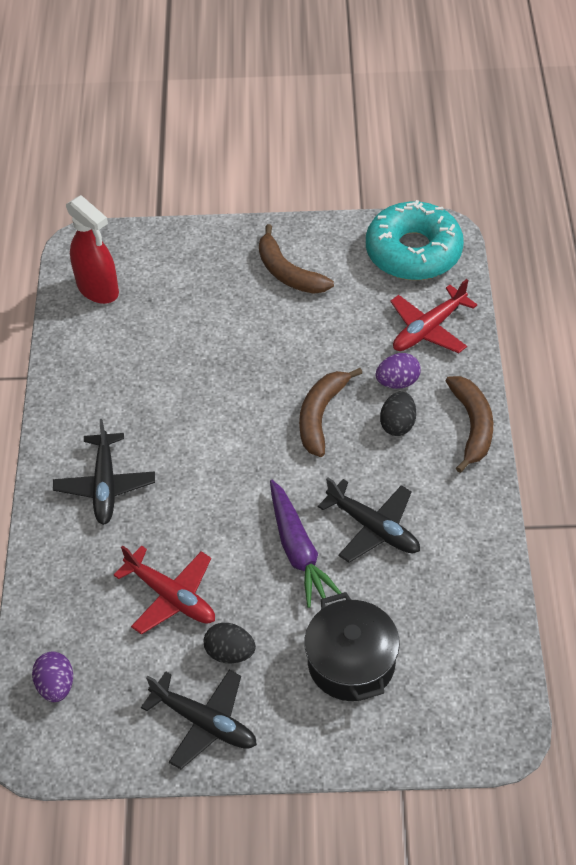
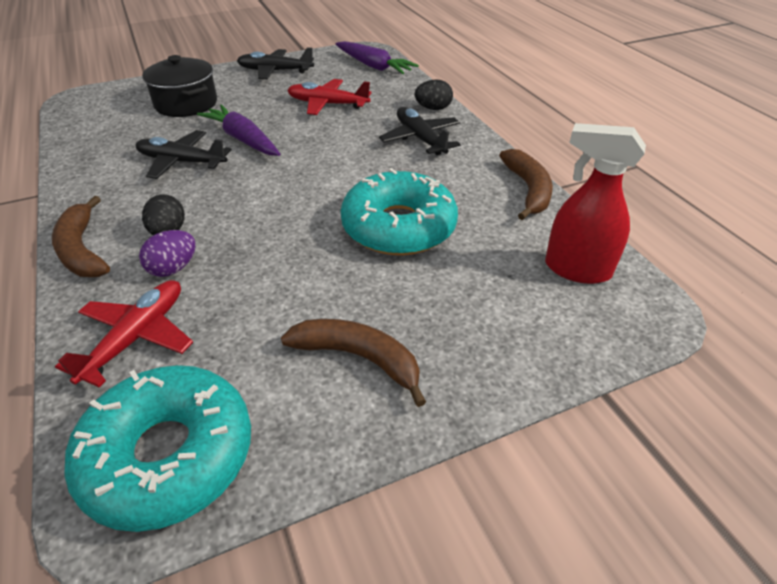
camera: 155 degrees right, 10 degrees down
purple egg [32,652,73,702] -> purple carrot [335,41,419,74]
black egg [204,623,256,663] -> black egg moved to [415,80,453,110]
brown banana [299,368,362,457] -> brown banana moved to [499,149,553,220]
none -> turquoise donut [341,168,458,256]

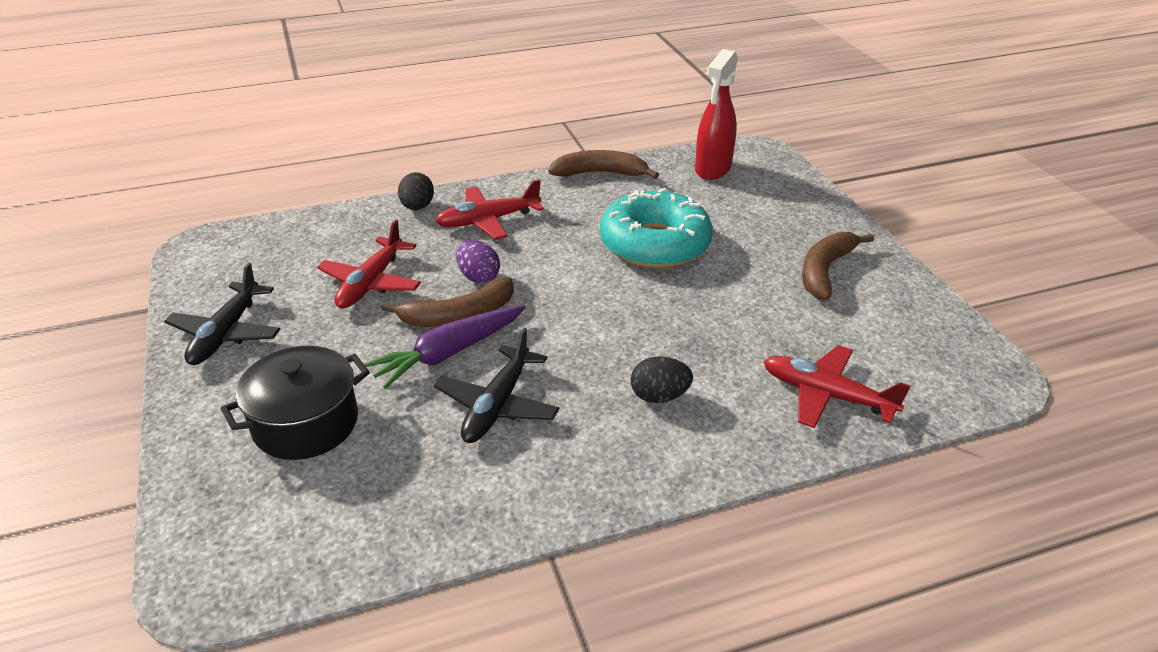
camera: 85 degrees left, 5 degrees down
brown banana [52,196,110,277] -> brown banana moved to [381,277,514,327]
turquoise donut [64,365,251,532] -> none
purple egg [139,230,196,277] -> purple egg moved to [456,240,500,283]
purple carrot [335,41,419,74] -> none
black plane [379,107,461,155] -> red plane [435,179,544,240]

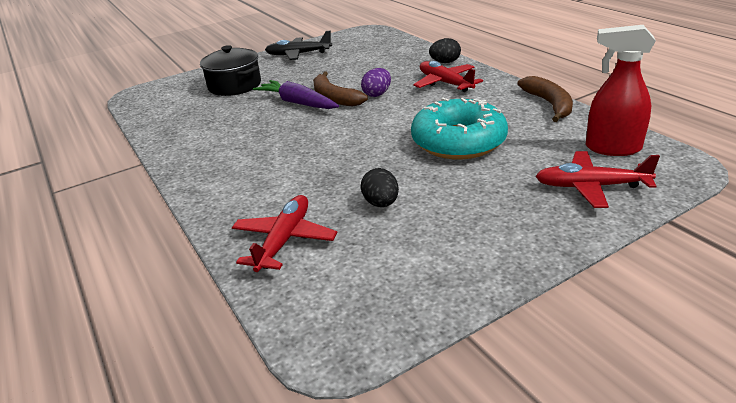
camera: 80 degrees right, 5 degrees down
red plane [317,220,421,309] -> red plane moved to [535,151,660,208]
black plane [434,327,559,443] -> none
black egg [631,356,693,403] -> black egg moved to [361,168,399,207]
brown banana [802,232,874,300] -> none

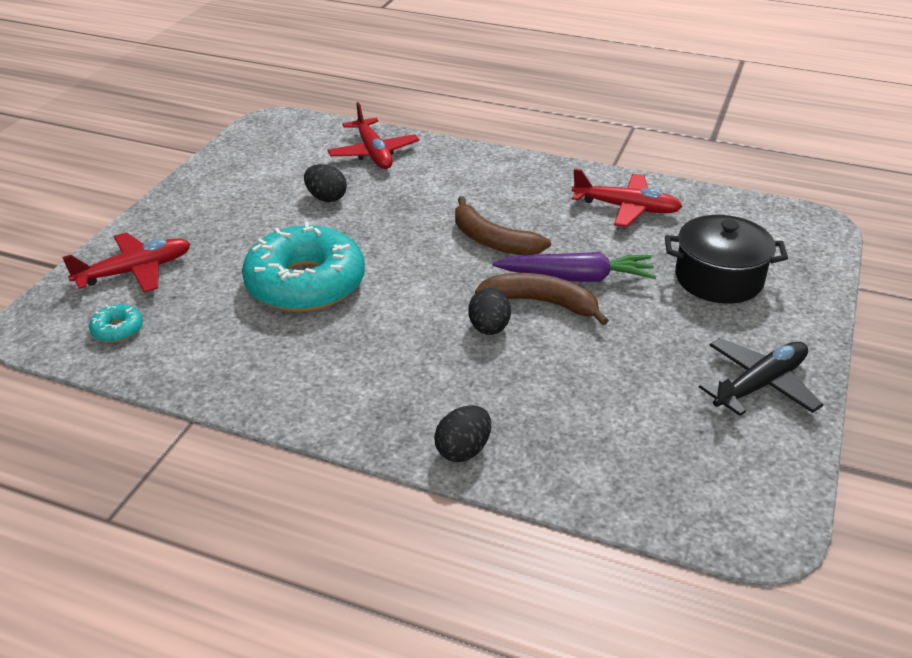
camera: 140 degrees right, 5 degrees up
purple egg [361,68,391,97] -> black egg [468,288,511,335]
red plane [413,61,483,92] -> red plane moved to [572,168,683,227]
brown banana [517,76,573,122] -> brown banana moved to [455,196,551,256]
red spray bottle [586,25,656,156] -> turquoise donut [89,304,143,342]

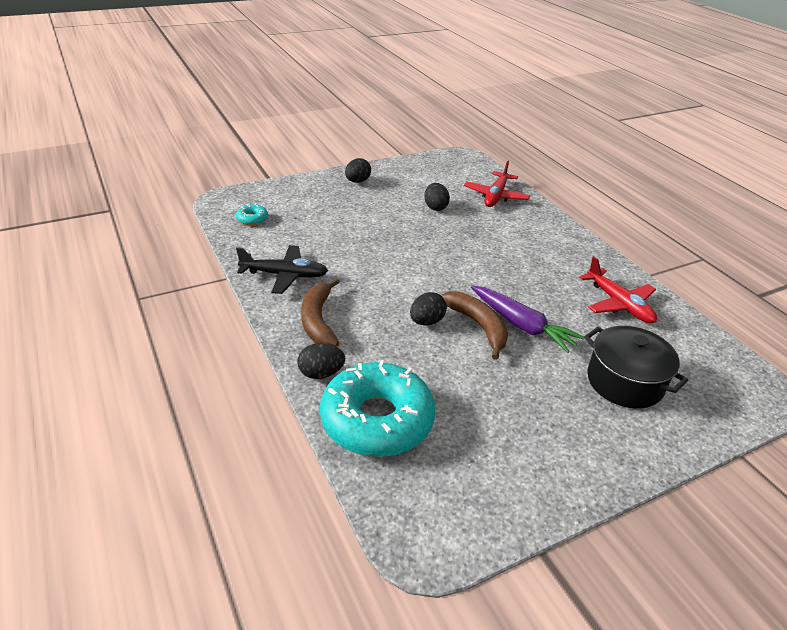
camera: 40 degrees right, 0 degrees up
red plane [62,232,190,293] -> none
turquoise donut [242,221,365,312] -> turquoise donut moved to [320,360,435,457]
brown banana [455,196,551,256] -> brown banana moved to [301,278,339,347]
black plane [699,338,823,416] -> black plane moved to [236,245,328,294]
none -> black egg [345,158,371,183]

